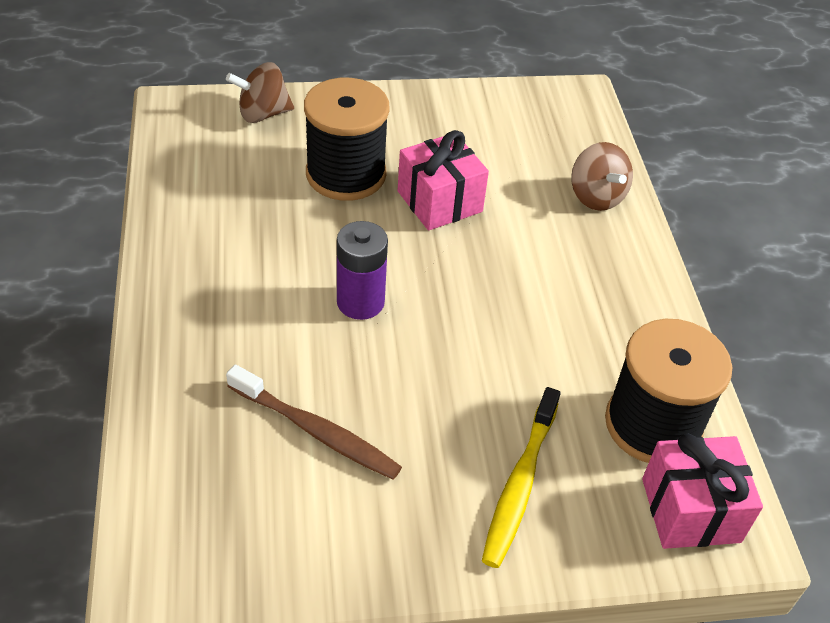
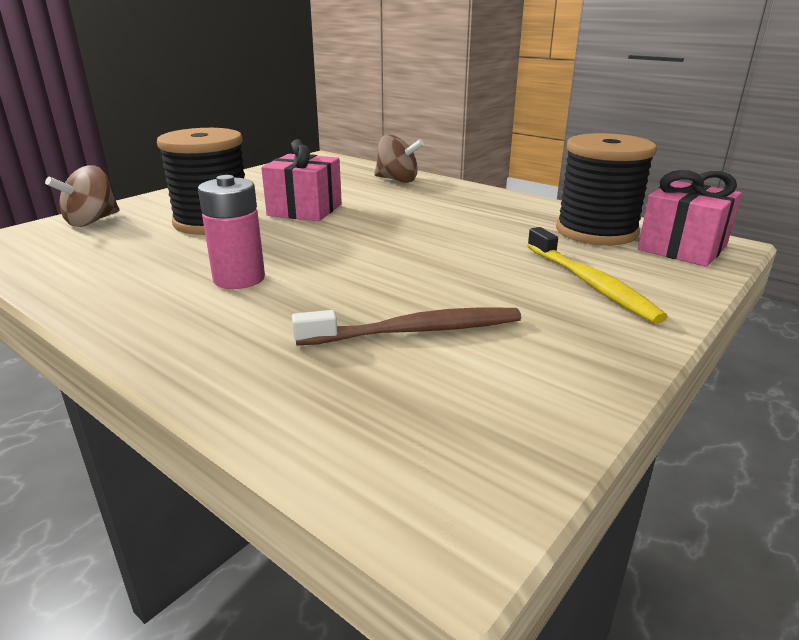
camera: 40 degrees left, 20 degrees down
purple battery [337,221,388,320] -> none
none -> pink battery [198,175,265,289]

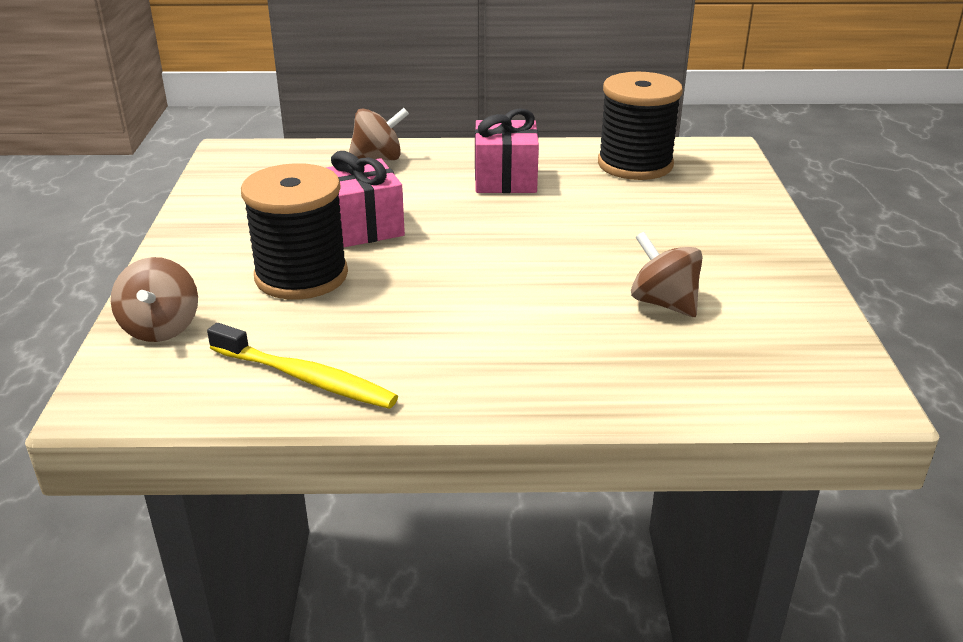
camera: 40 degrees left, 5 degrees up
pink battery [198,175,265,289] -> none
brown toothbrush [292,307,521,346] -> brown spinning top [631,232,703,317]
yellow toothbrush [527,227,668,324] -> yellow toothbrush moved to [207,323,398,409]
pink gift [638,170,741,267] -> pink gift moved to [475,108,539,193]

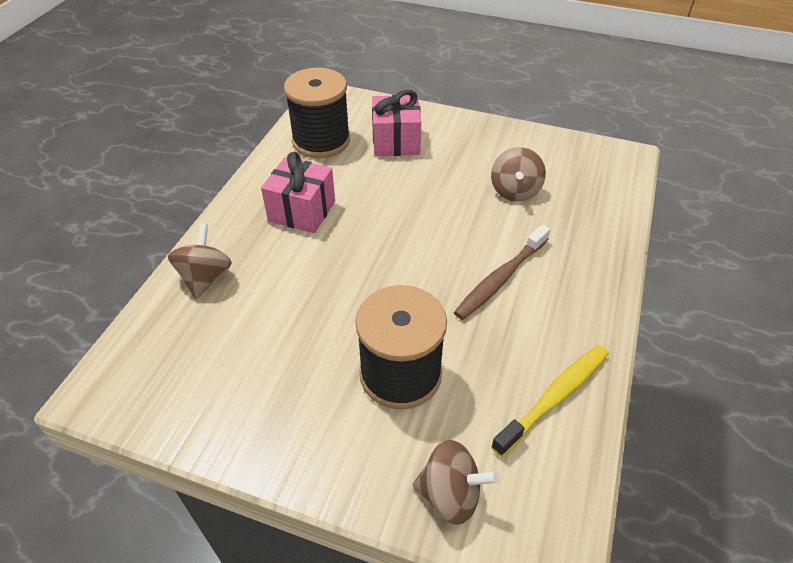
camera: 70 degrees left, 15 degrees up
pink gift [325,151,405,247] -> pink gift moved to [372,90,421,156]
brown spinning top [631,232,703,317] -> brown spinning top turned 60 degrees counterclockwise [491,147,546,202]
none -> brown toothbrush [454,224,550,320]

